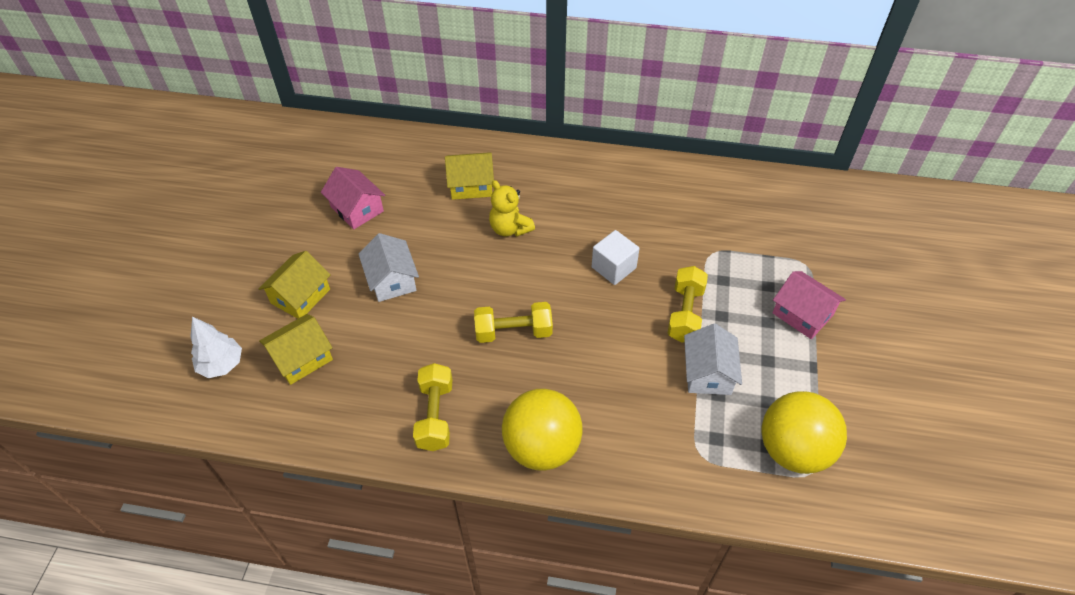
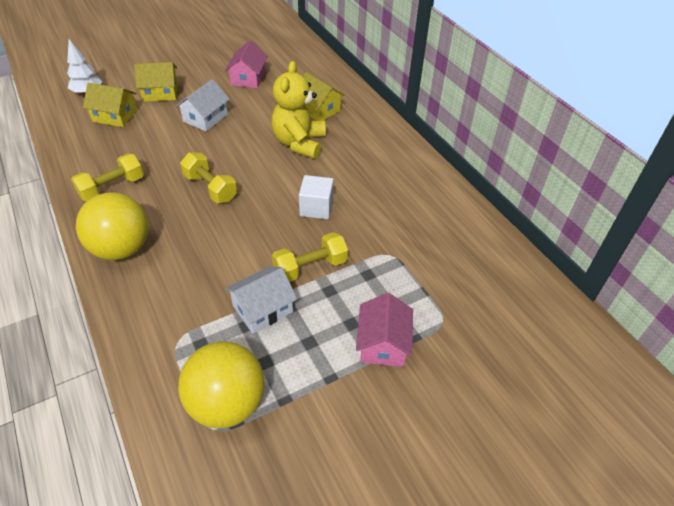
camera: 50 degrees right, 5 degrees down
yellow teddy bear [489,180,535,237] -> yellow teddy bear [271,61,326,159], size x1.53

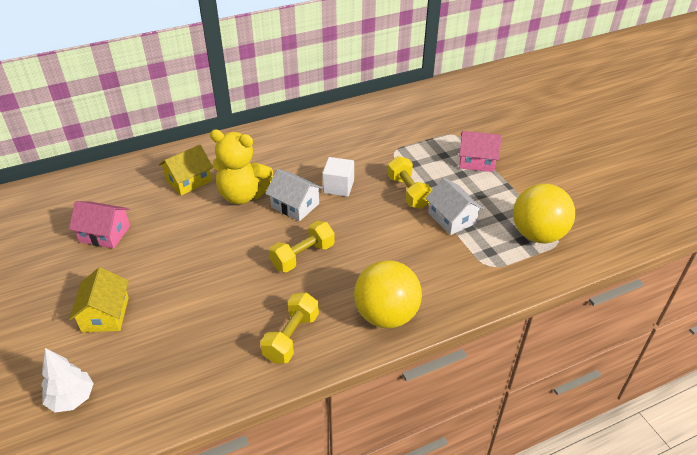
camera: 85 degrees left, 5 degrees down
yellow dumbbell [71,154,144,201] -> yellow dumbbell turned 60 degrees clockwise [260,293,319,364]
yellow house [83,83,138,127] -> none
white house [176,79,230,131] -> white house moved to [265,169,323,221]

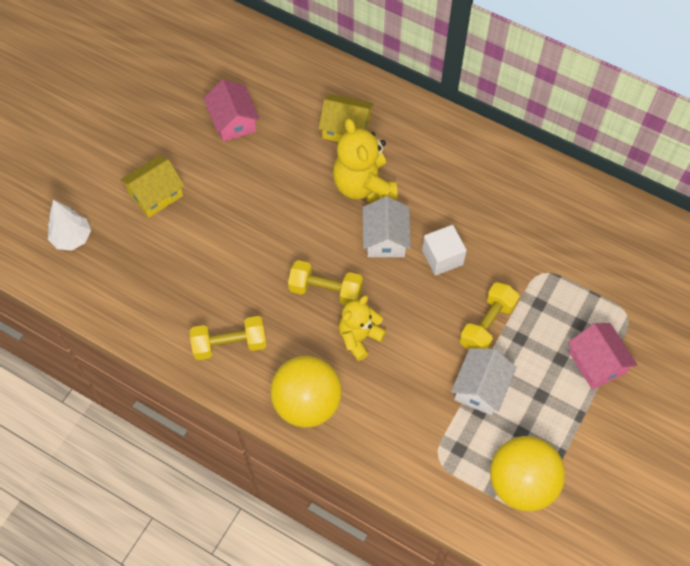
camera: 55 degrees right, 20 degrees up
none -> yellow teddy bear [339,296,386,361]

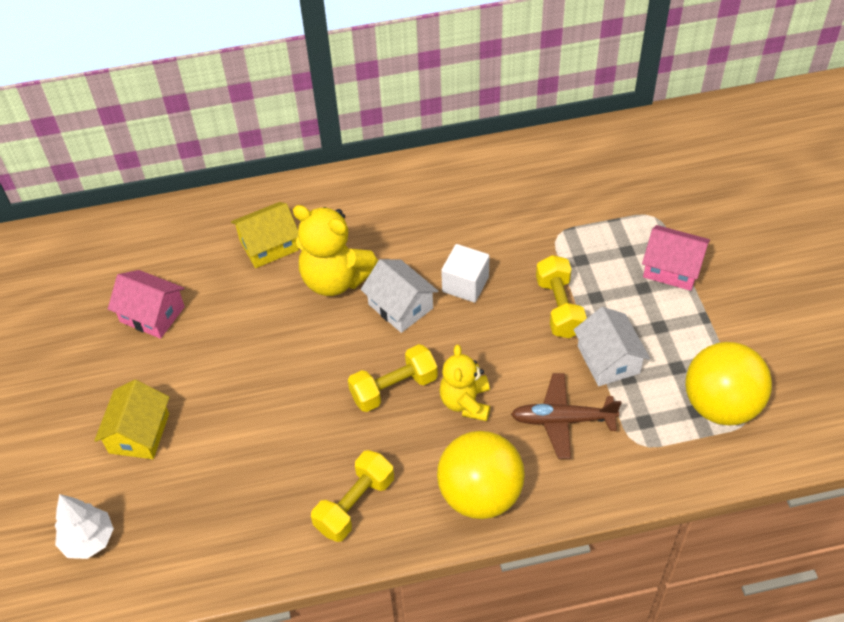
camera: 40 degrees left, 10 degrees down
none -> brown plane [511,373,621,459]

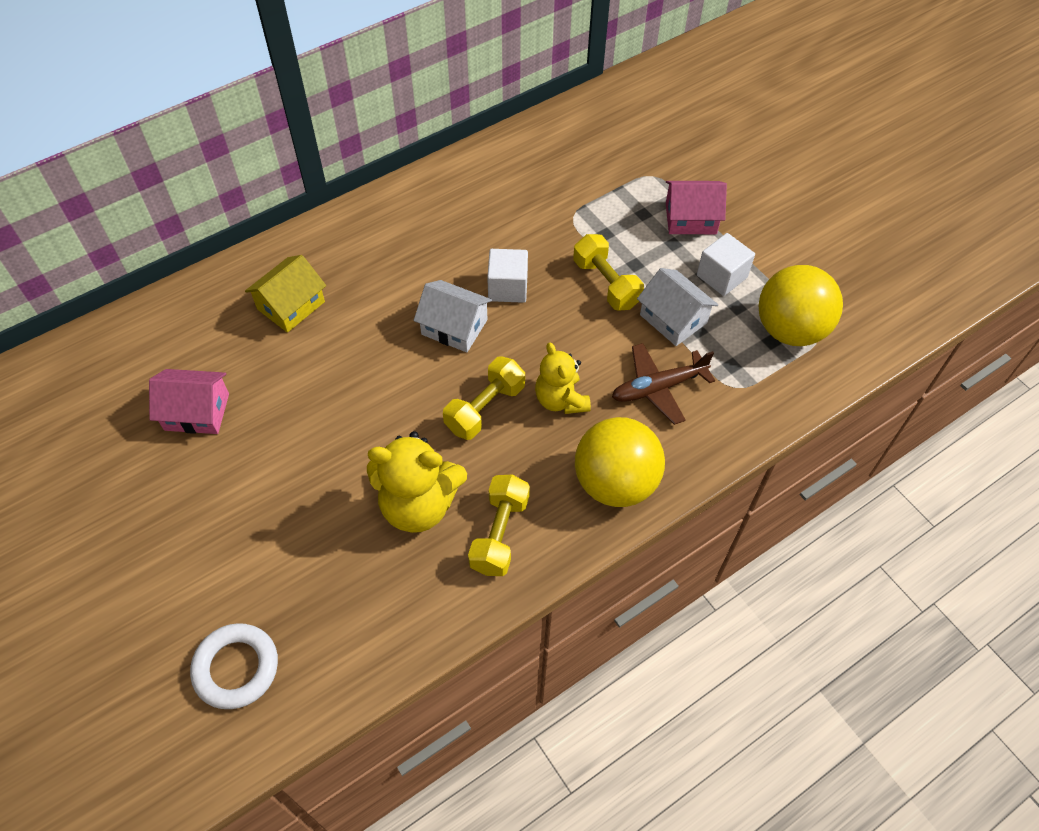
camera: 25 degrees left, 5 degrees up
white tree [55,494,114,559] -> white ring [190,623,278,709]
yellow house [94,380,170,459] -> none
yellow teddy bear [293,205,378,296] -> yellow teddy bear moved to [367,431,467,533]
none -> white cube [697,233,755,296]

